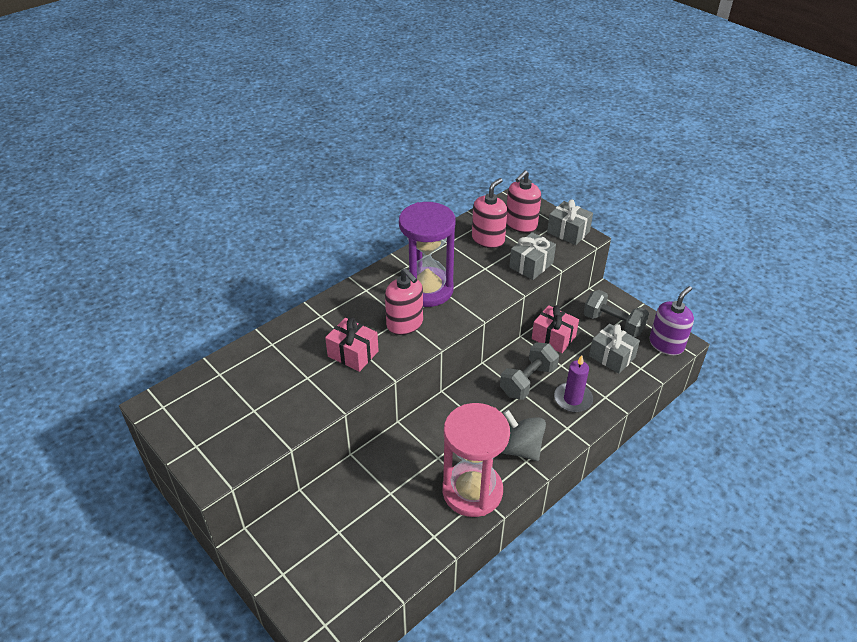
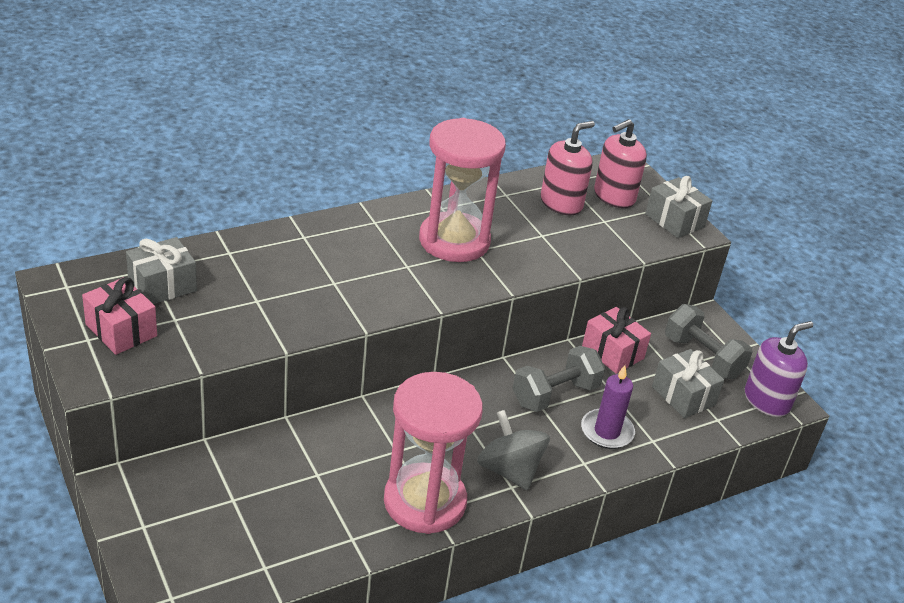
camera: 10 degrees right, 5 degrees down
pink gift [325,317,379,372] -> pink gift moved to [82,277,157,355]
pink soap dispenser [385,268,423,335] -> none
purple hourglass [399,202,456,307] -> pink hourglass [419,118,506,262]
grey gift [509,232,556,280] -> grey gift moved to [126,237,197,304]

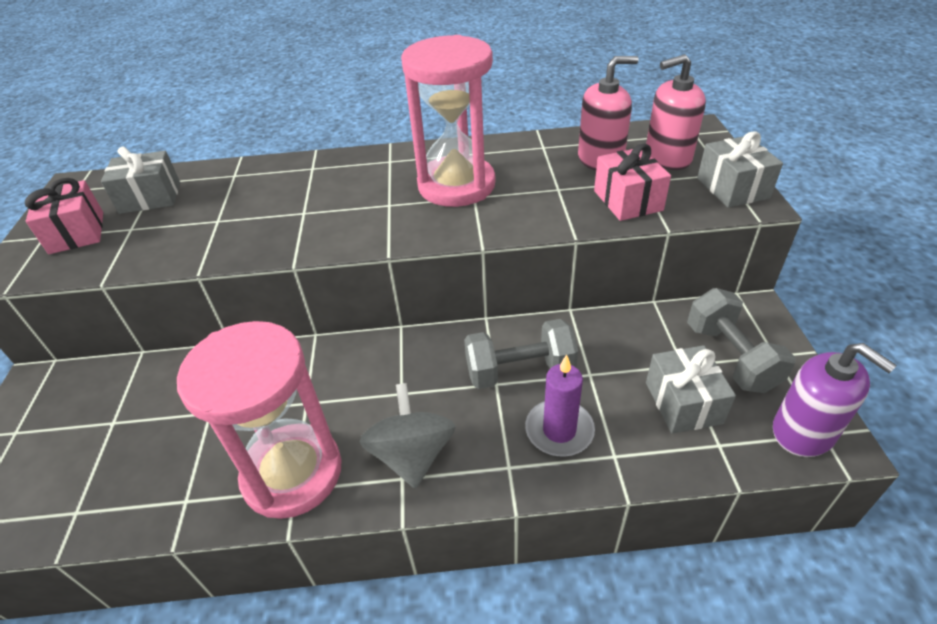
camera: 30 degrees right, 5 degrees up
pink gift [582,307,651,374] -> pink gift moved to [594,144,671,221]
purple soap dispenser [745,321,813,417] -> purple soap dispenser turned 60 degrees clockwise [773,343,897,457]

